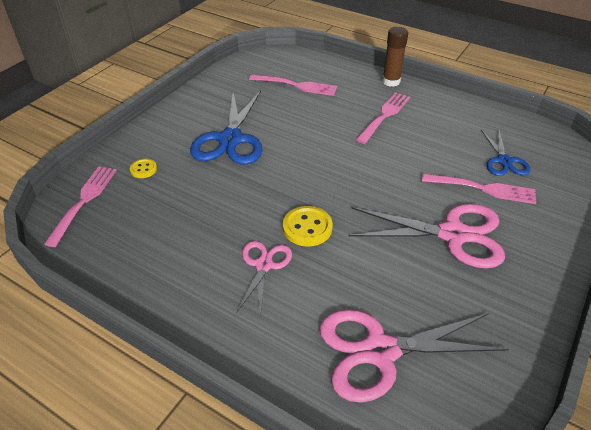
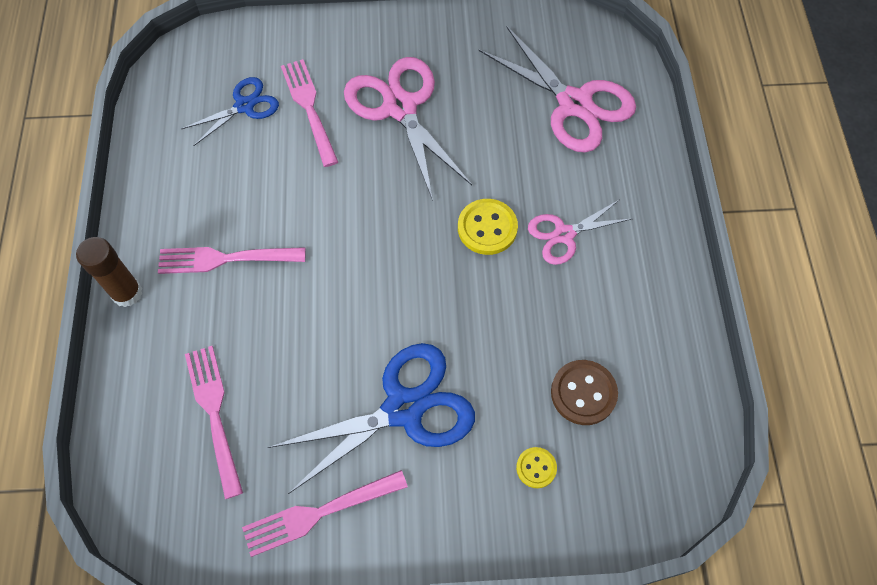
camera: 125 degrees left, 20 degrees up
pink fork [44,166,117,247] -> pink fork moved to [242,470,408,557]
none -> brown button [551,360,618,425]

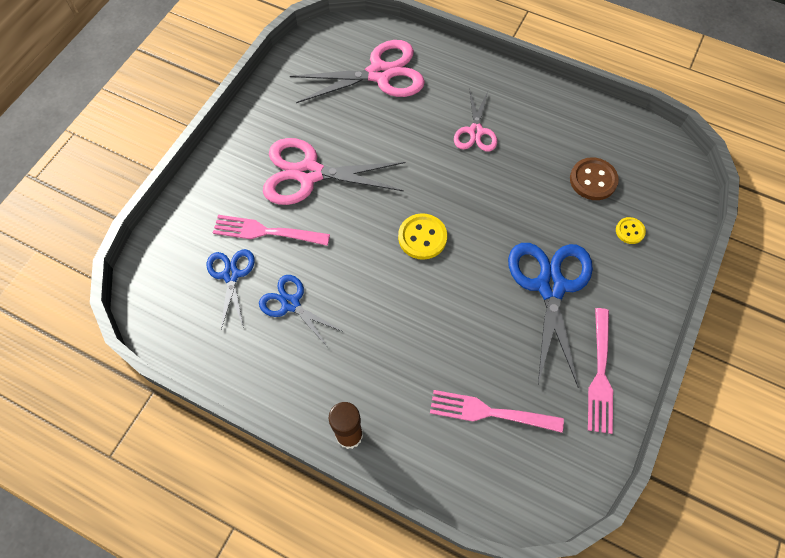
camera: 60 degrees left, 0 degrees up
pink fork [158,247,305,274] -> none
yellow button [458,199,518,255] -> yellow button moved to [398,213,447,260]
none -> blue scissors [259,275,343,346]

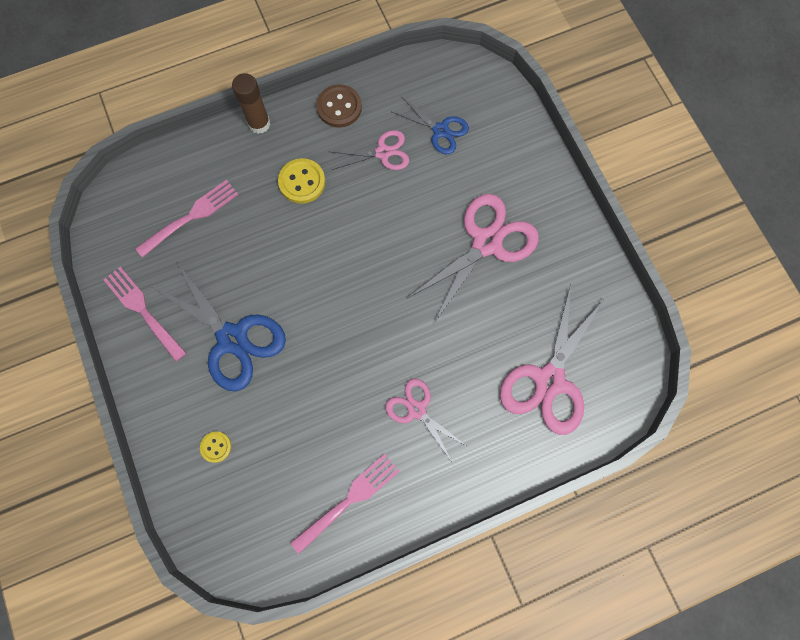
camera: 130 degrees right, 10 degrees up
pink fork [213,215,330,246] -> pink fork moved to [290,454,399,554]
blue scissors [259,275,343,346] -> pink scissors [328,130,409,170]
yellow button [398,213,447,260] -> yellow button moved to [278,158,325,204]
brown button [570,157,619,200] -> brown button moved to [316,84,362,128]

